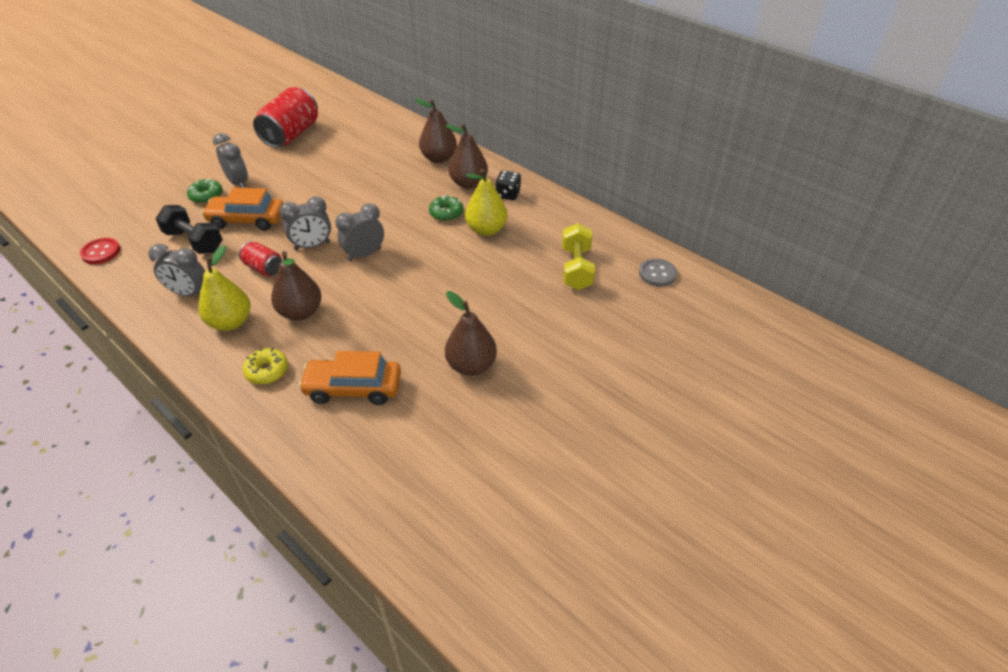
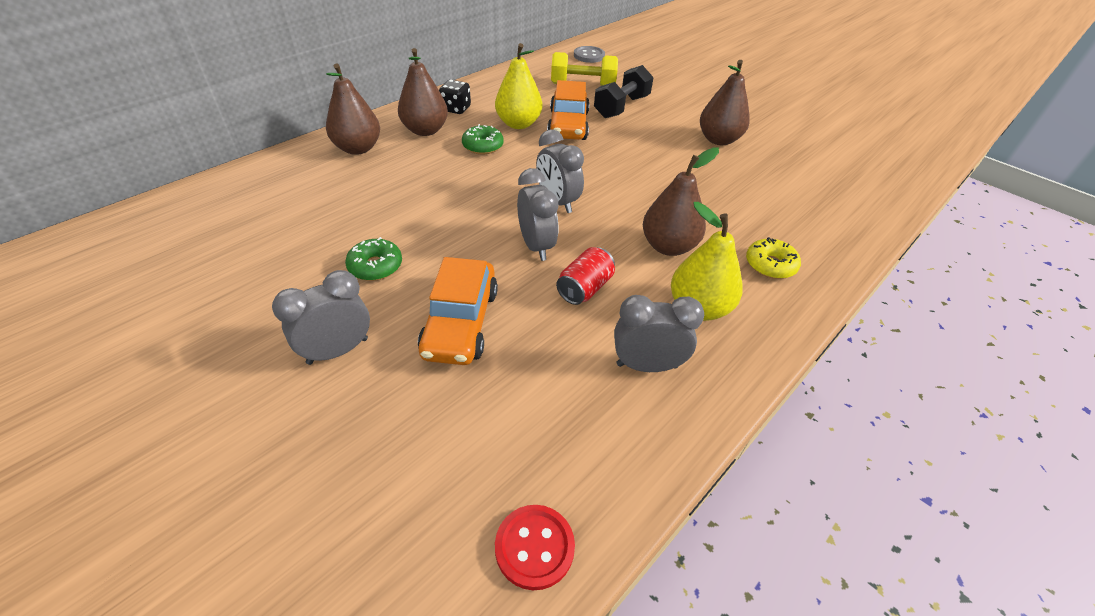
camera: 90 degrees left, 0 degrees up
grey clock [148,244,205,296] -> grey clock turned 105 degrees counterclockwise [614,295,704,372]
black dumbbell [155,205,223,254] -> black dumbbell moved to [594,65,654,118]
green donut [187,179,223,204] -> green donut moved to [345,237,402,281]
red can [253,87,318,148] -> none
orange car [299,351,401,405] -> orange car moved to [547,80,590,140]

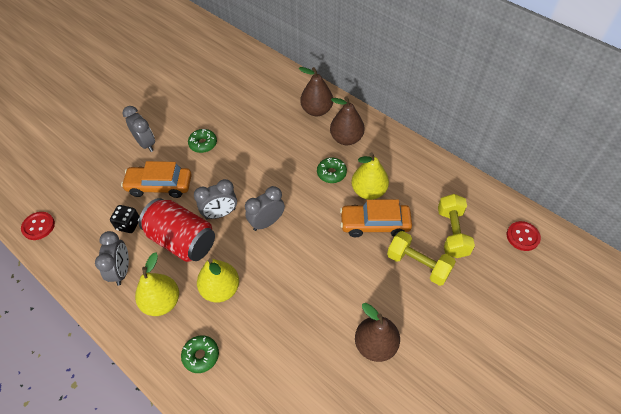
camera: 90 degrees right, 10 degrees up
black dice [439,80,471,114] -> black dice moved to [110,205,140,233]
red can [556,247,615,305] -> red can [139,198,215,262], size x1.94
grey button [574,46,605,63] -> red button [507,221,541,251]
black dumbbell [594,65,654,118] -> yellow dumbbell [387,231,456,286]
brown pear [643,147,719,256] -> yellow pear [197,258,239,303]
yellow donut [746,237,801,279] -> green donut [181,335,219,373]

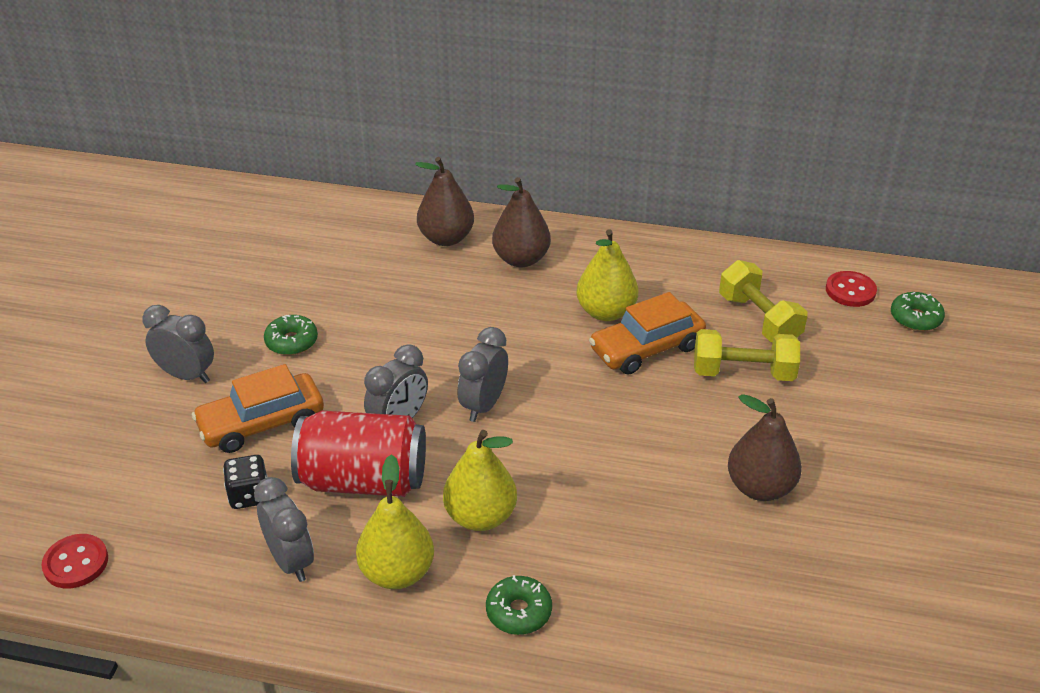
camera: 30 degrees left, 15 degrees down
green donut [317,157,347,183] -> green donut moved to [891,292,945,331]

